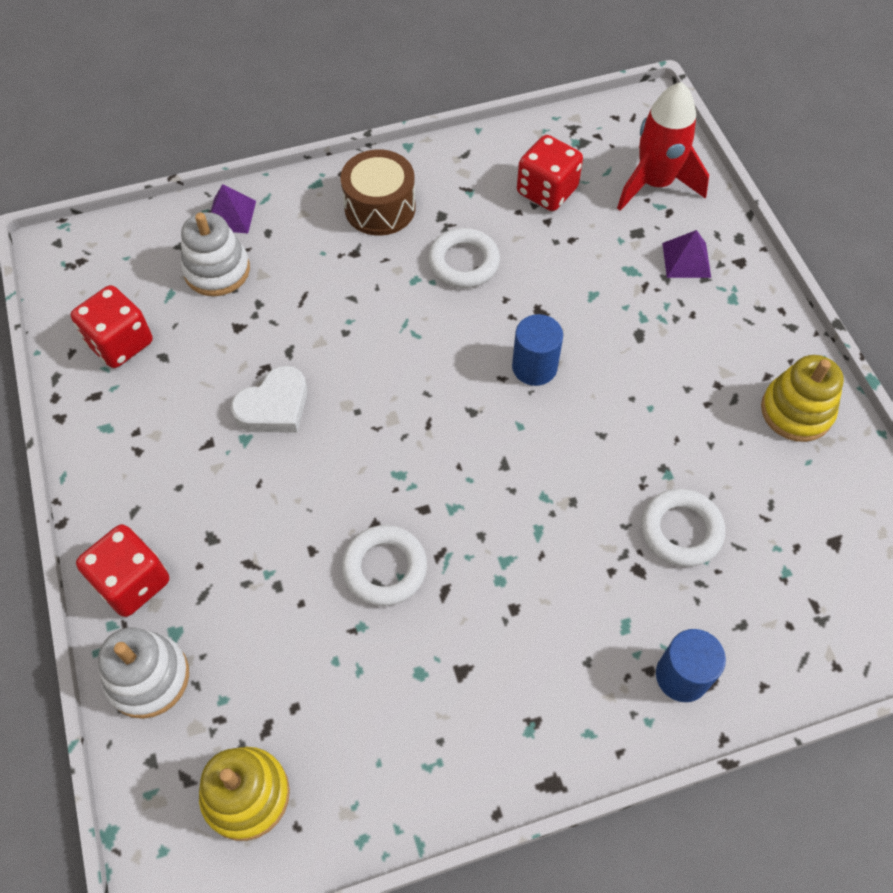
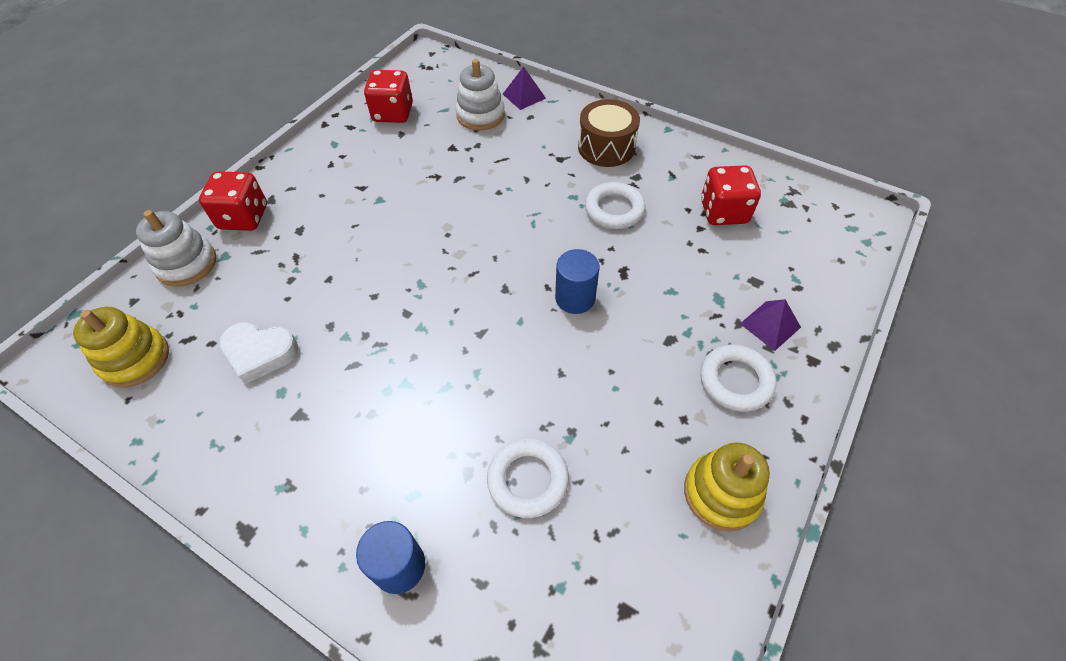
camera: 50 degrees right, 5 degrees down
white heart [231,366,307,433] -> white heart moved to [219,322,298,384]
white ring [342,525,427,606] -> white ring moved to [700,345,776,412]
red rocket [617,82,709,211] -> none

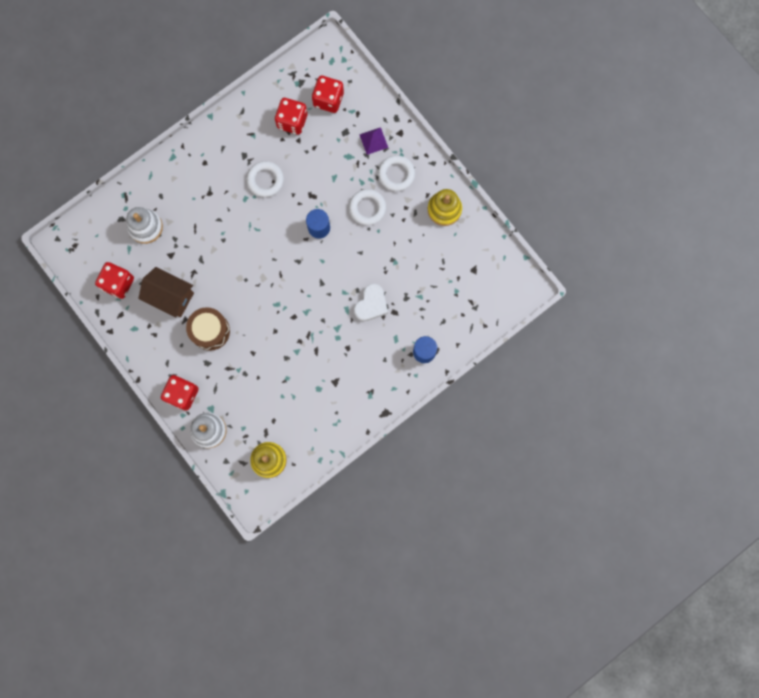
camera: 70 degrees left, 25 degrees up
white heart [219,322,298,384] -> white heart moved to [354,284,388,321]
white ring [487,438,569,518] -> white ring moved to [349,189,386,225]
purple pyramid [503,66,546,110] -> none
brown drum [578,99,640,167] -> brown drum moved to [186,307,230,351]
none -> brown house [138,267,194,317]
none -> red dice [312,76,344,113]

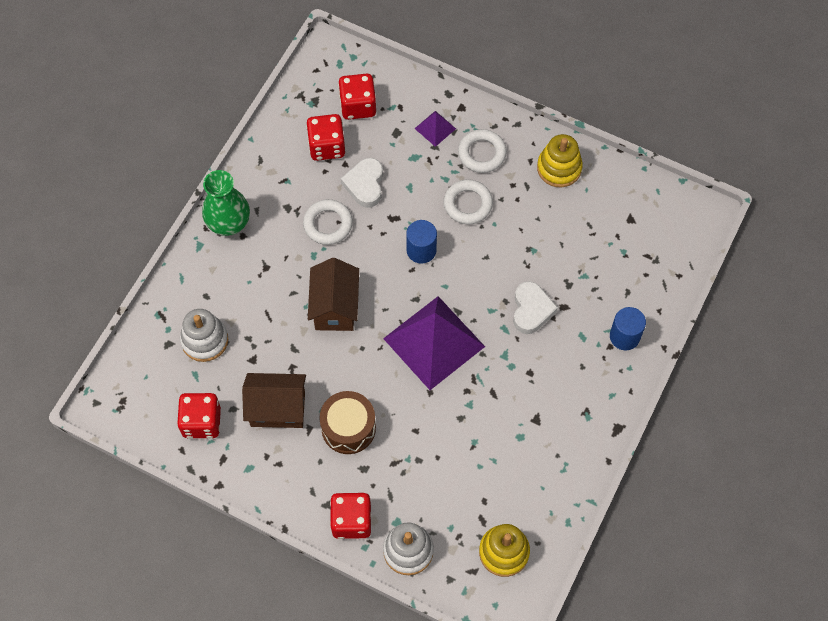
camera: 25 degrees left, 15 degrees down
none -> green vase [202,170,250,236]
none -> brown house [308,258,359,331]
none -> white heart [341,158,383,208]
none -> purple pyramid [383,296,485,390]

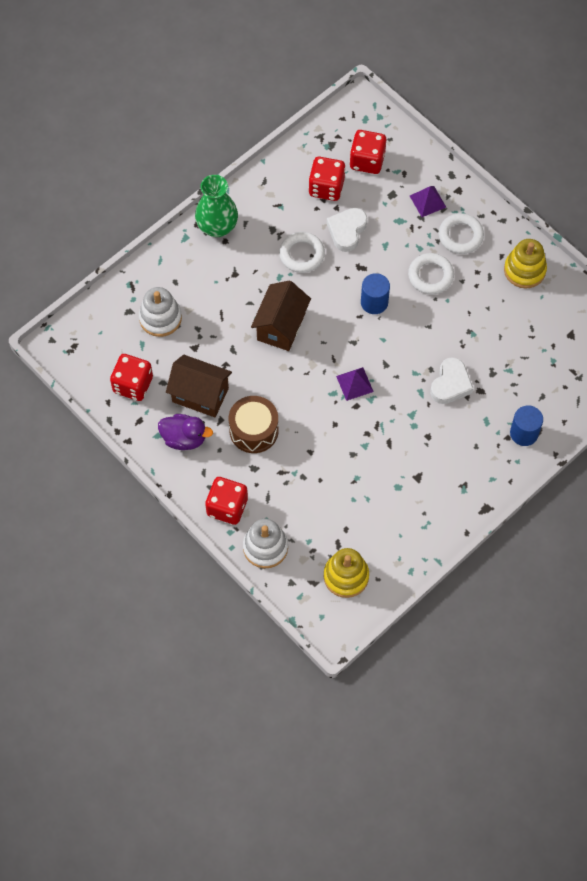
camera: 20 degrees right, 0 degrees up
purple pyramid [383,296,485,390] -> purple pyramid [336,367,374,401], size x0.44
none -> purple duck [158,414,213,450]

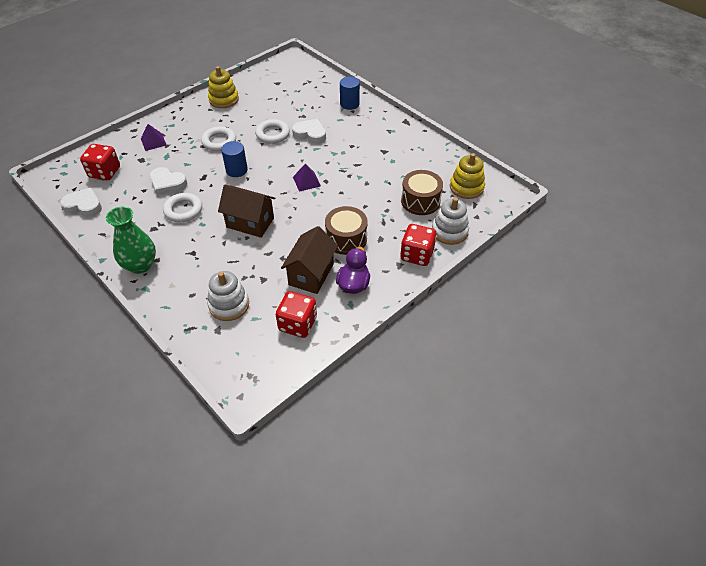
camera: 90 degrees left, 15 degrees down
red dice [309,157,346,201] -> none
white ring [439,213,484,254] -> white ring moved to [255,119,290,144]
none -> white heart [60,187,102,217]
none -> brown drum [401,170,443,215]

